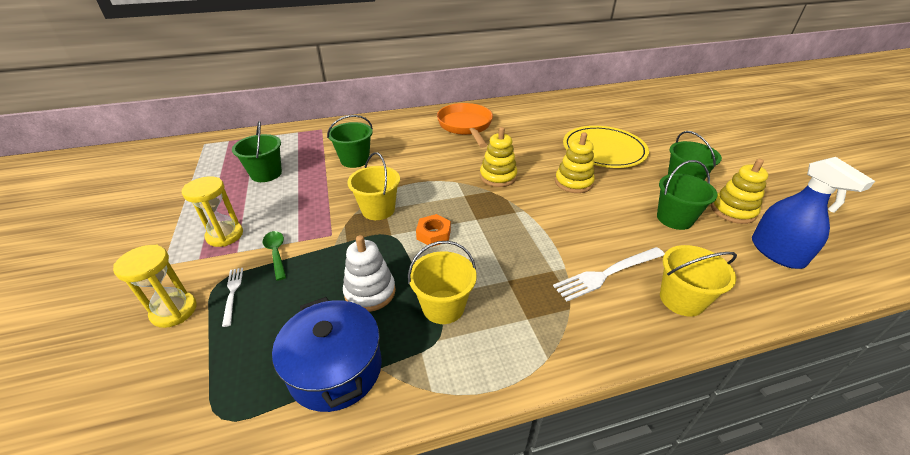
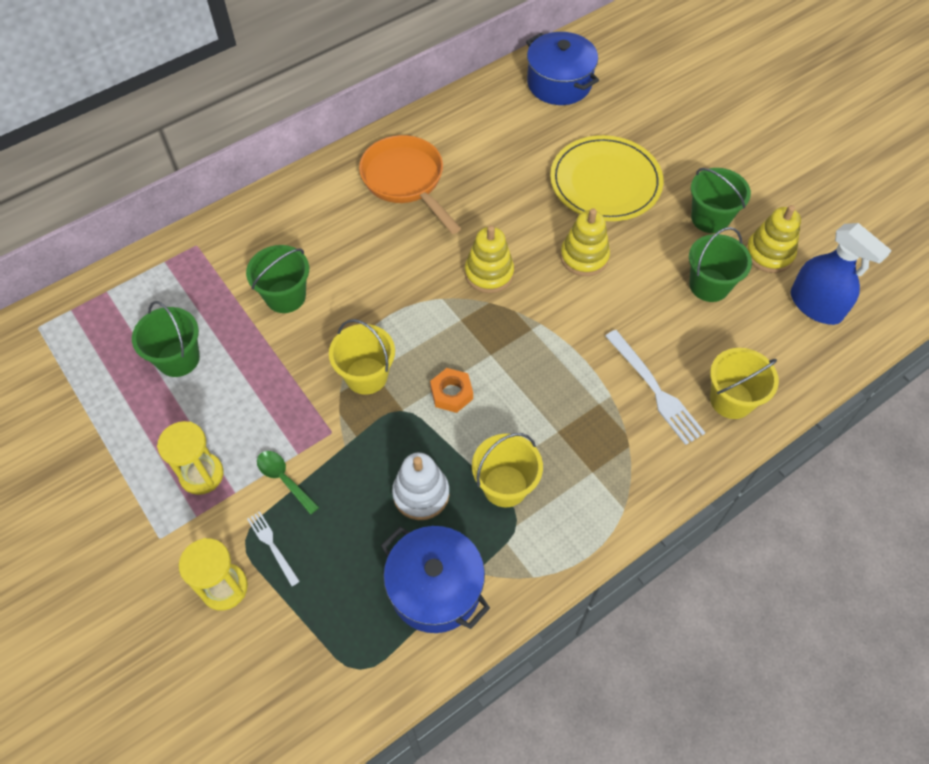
camera: 20 degrees left, 20 degrees up
white fork [553,247,665,301] -> white fork turned 75 degrees counterclockwise [605,330,705,445]
none -> blue pot [526,32,599,105]

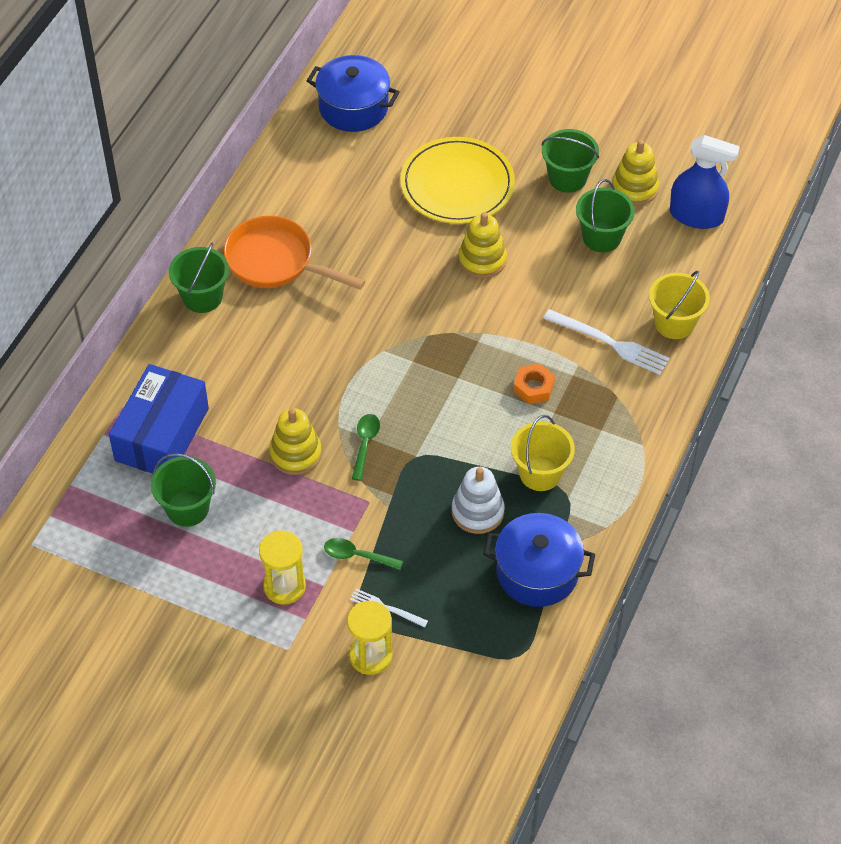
camera: 30 degrees left, 5 degrees down
green bucket [246,245,309,313] -> green bucket moved to [169,242,229,313]
yellow bucket [329,319,395,395] -> green spoon [352,414,380,481]
orange nut [430,368,473,413] -> orange nut moved to [513,364,555,404]
yellow stacking toy [465,225,514,293] -> yellow stacking toy moved to [270,408,322,475]
none -> blue box [109,364,209,474]

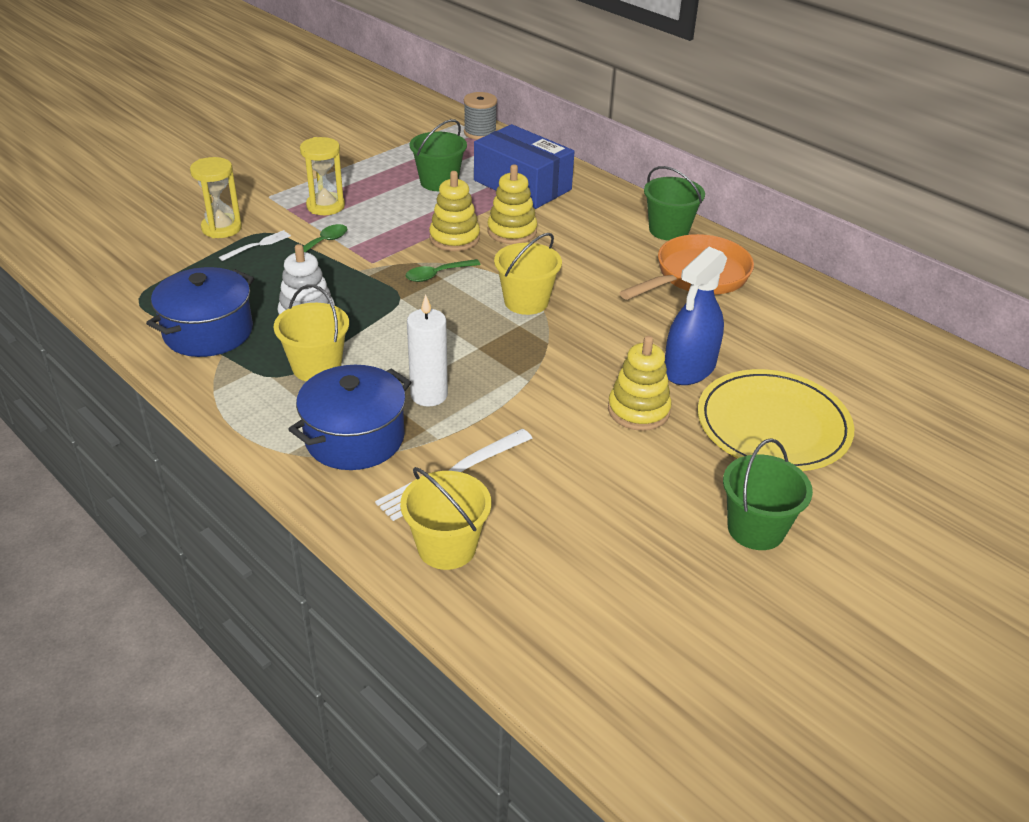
camera: 110 degrees right, 15 degrees down
blue pot [307,55,400,132] -> blue pot moved to [288,365,411,470]
green spoon [352,414,380,481] -> green spoon turned 120 degrees clockwise [405,259,481,282]
orange nut [513,364,555,404] -> white candle [407,294,448,406]
green bucket [576,179,635,252] -> none
yellow stacking toy [611,140,659,206] -> yellow stacking toy moved to [487,165,537,244]
blue spray bottle [670,135,740,229] -> blue spray bottle moved to [665,247,727,385]
none -> grey spool [464,92,497,140]
none -> yellow bucket [494,233,562,315]

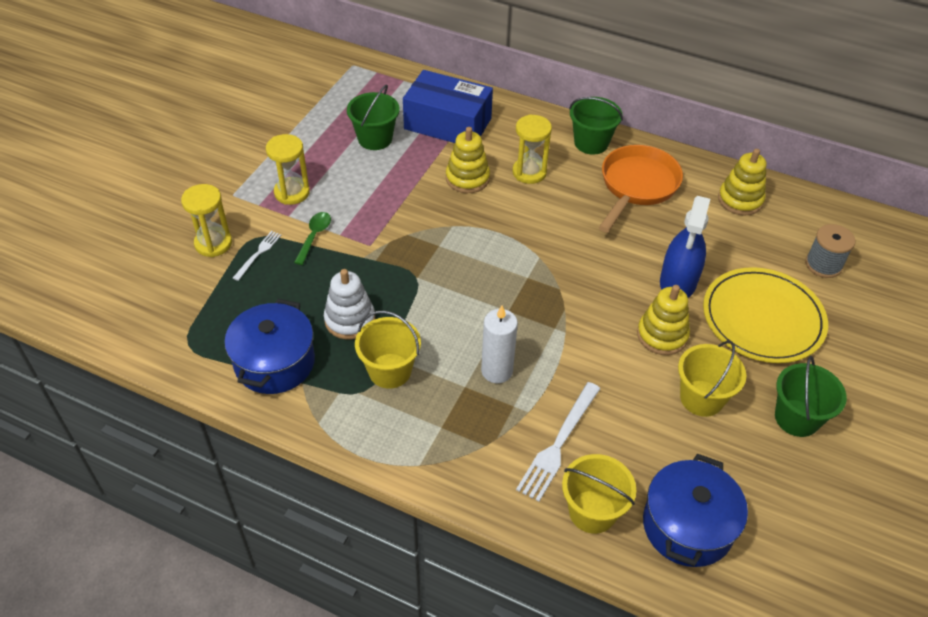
camera: 20 degrees left, 10 degrees up
blue pot [288,365,411,470] -> blue pot moved to [643,454,748,567]
green spoon [405,259,481,282] -> none
yellow stacking toy [429,171,480,251] -> yellow stacking toy moved to [718,149,766,216]
grey spool [464,92,497,140] -> grey spool moved to [805,224,855,278]
yellow bucket [494,233,562,315] -> yellow bucket moved to [678,340,746,417]
none -> yellow hourglass [512,114,552,184]

